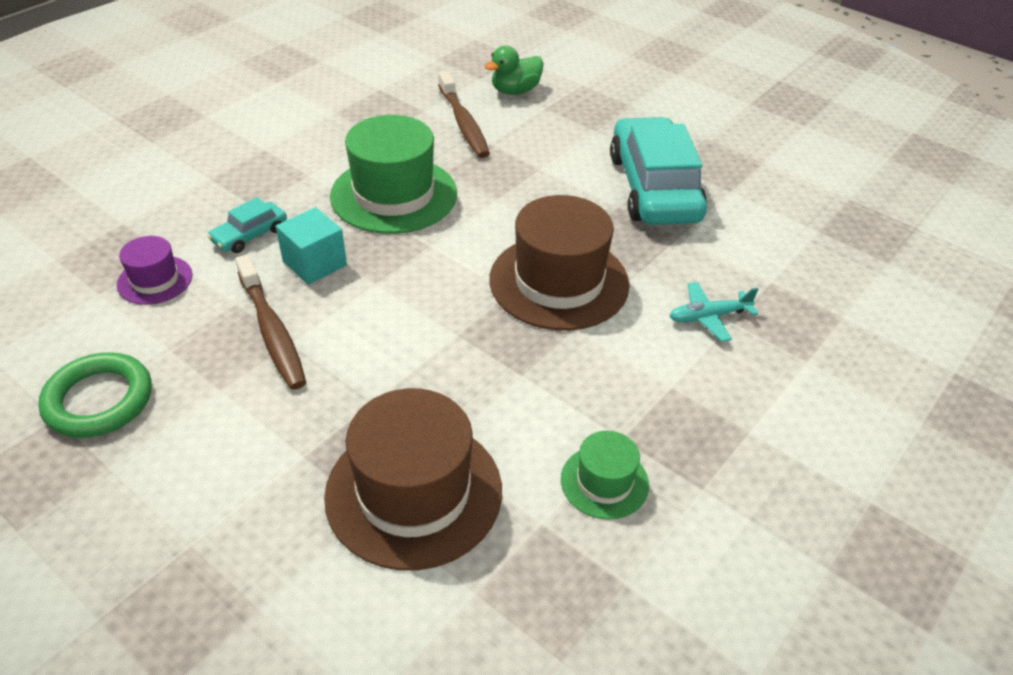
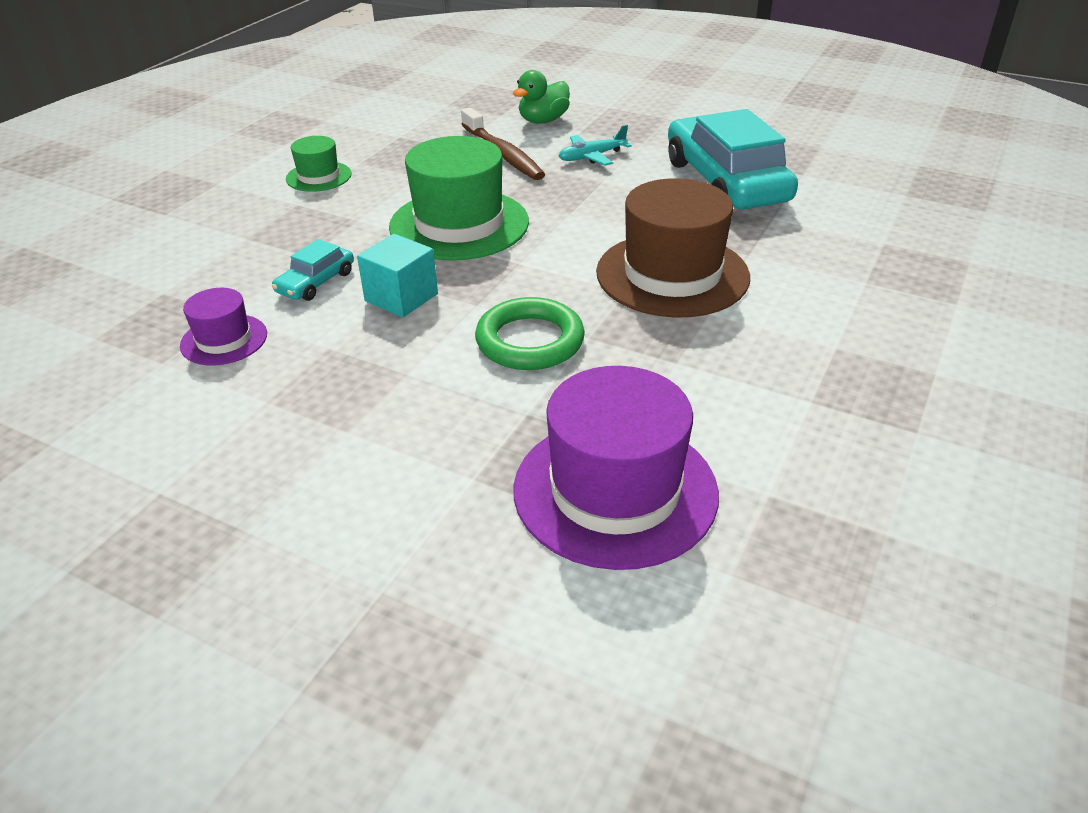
camera: 10 degrees left, 5 degrees down
green ring [38,352,151,438] -> green ring moved to [475,297,585,370]
brown toothbrush [235,254,306,390] -> none
brown hat [324,388,502,571] -> purple hat [514,366,719,570]
green hat [561,431,649,520] -> green hat moved to [286,136,352,192]
turquoise plane [670,282,758,342] -> turquoise plane moved to [559,125,632,166]

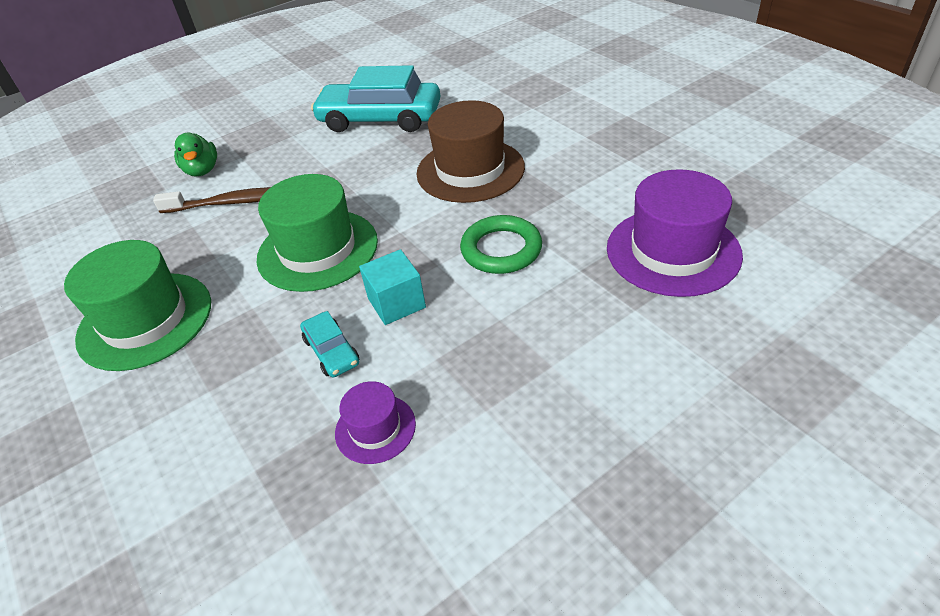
camera: 60 degrees left, 5 degrees up
green hat [286,136,352,192] -> green hat [64,240,211,371], size x1.96
turquoise plane [559,125,632,166] -> none

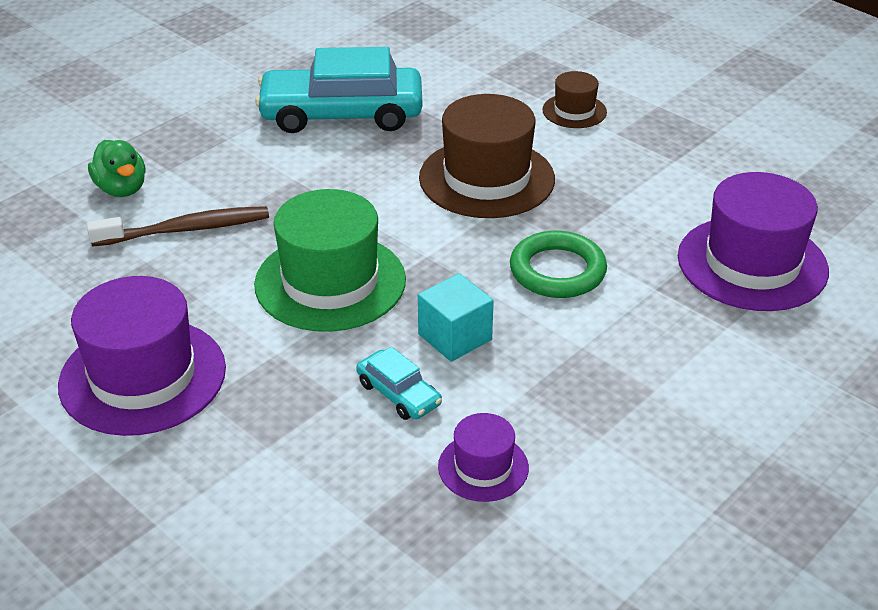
camera: 15 degrees left, 5 degrees down
green hat [64,240,211,371] -> purple hat [58,276,226,436]
none -> brown hat [542,71,607,128]

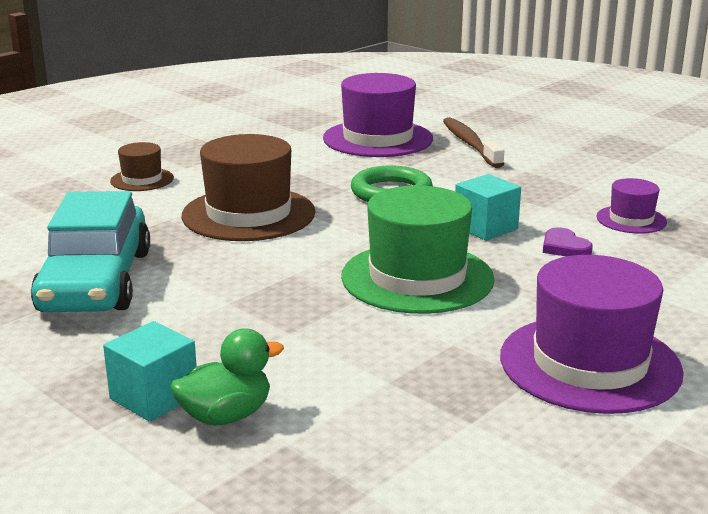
camera: 90 degrees left, 15 degrees down
brown toothbrush [87,206,269,247] -> brown toothbrush moved to [443,117,504,168]
turquoise car [356,347,442,420] -> purple heart [543,227,593,256]
none -> turquoise cube [103,321,197,422]

